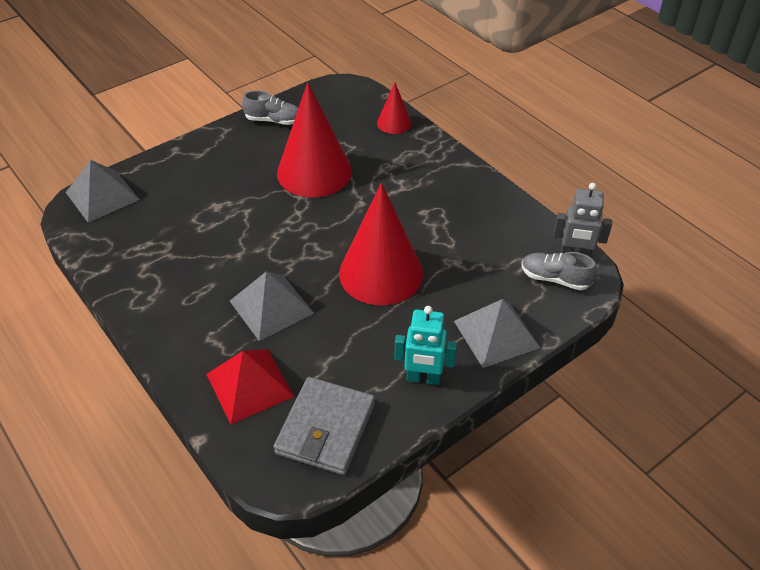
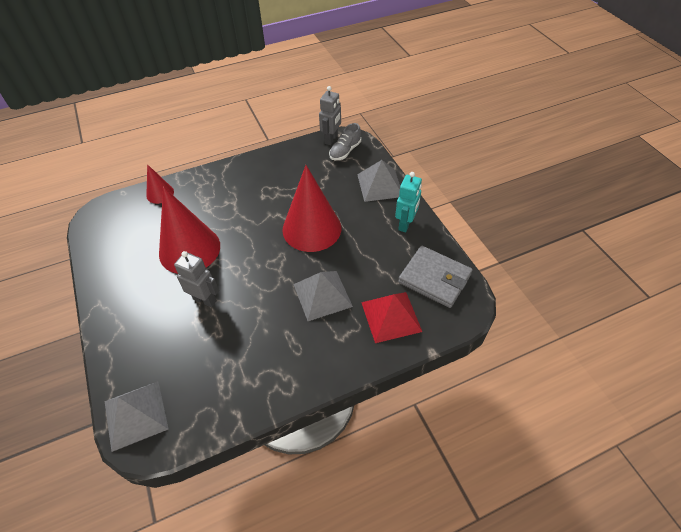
camera: 75 degrees left, 5 degrees up
grey shoe [242,91,298,125] -> none
none -> grey robot [174,251,219,307]

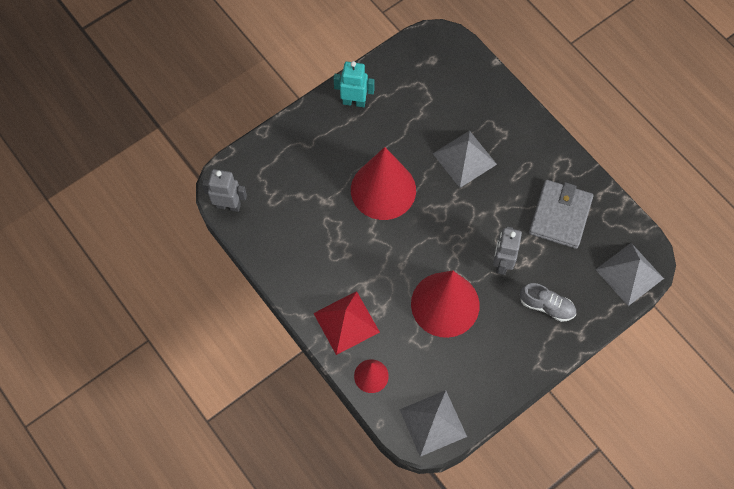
camera: 105 degrees left, 15 degrees up
grey shoe [329,123,361,160] -> grey shoe moved to [520,283,576,322]
grey pyramid [357,160,400,202] -> grey pyramid moved to [399,390,467,457]
red pyramid [361,292,422,343] -> red pyramid moved to [313,291,380,355]
grey wallet [398,246,472,308] -> grey wallet moved to [529,180,593,249]

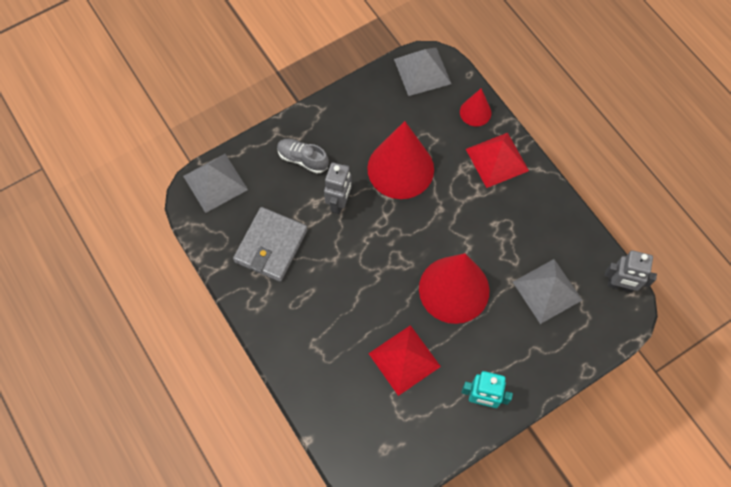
camera: 175 degrees left, 0 degrees up
grey pyramid [433,131,497,188] -> grey pyramid moved to [513,259,582,324]
none -> red pyramid [368,325,441,396]

